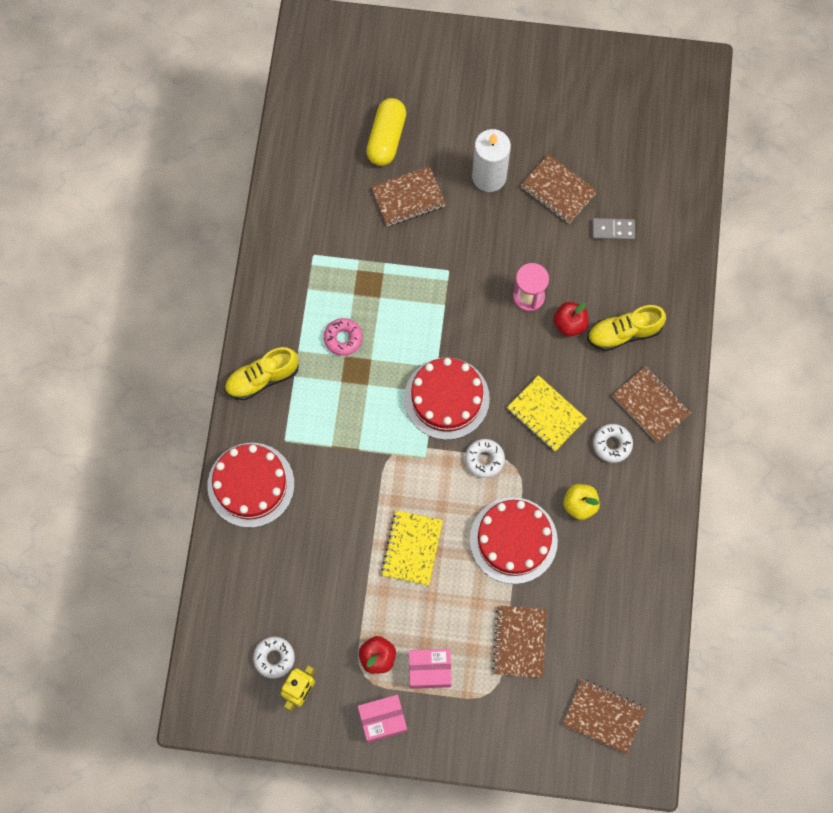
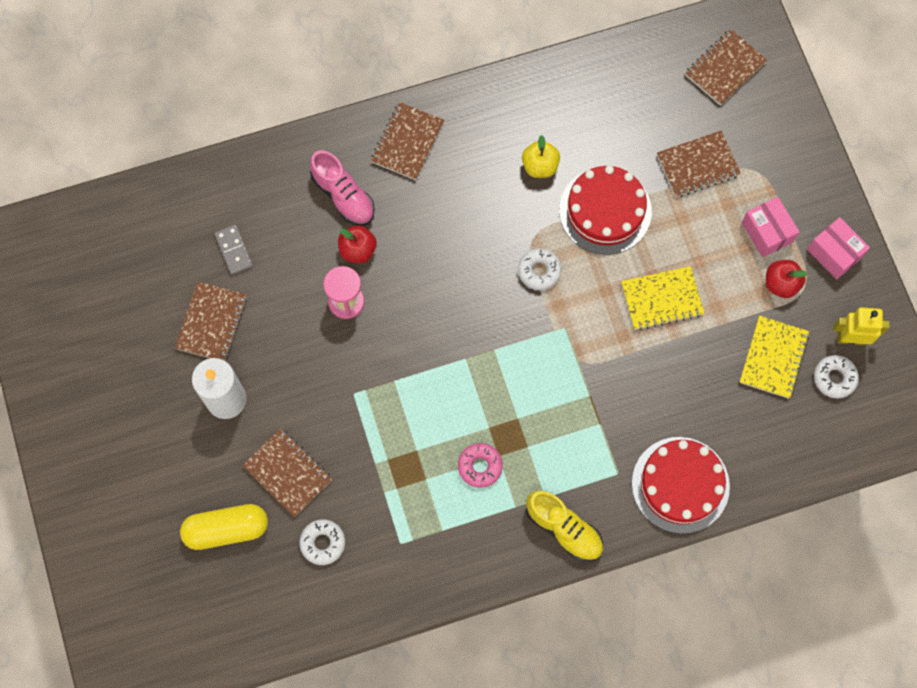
camera: 115 degrees left, 0 degrees up
red cake [404,357,490,440] -> none
yellow notebook [507,375,587,451] -> yellow notebook moved to [740,315,809,399]
brown notebook [563,679,646,754] -> brown notebook turned 45 degrees clockwise [685,29,767,106]
yellow shoe [587,305,666,351] -> pink shoe [310,150,375,226]
white donut [593,424,633,463] -> white donut moved to [300,519,345,565]

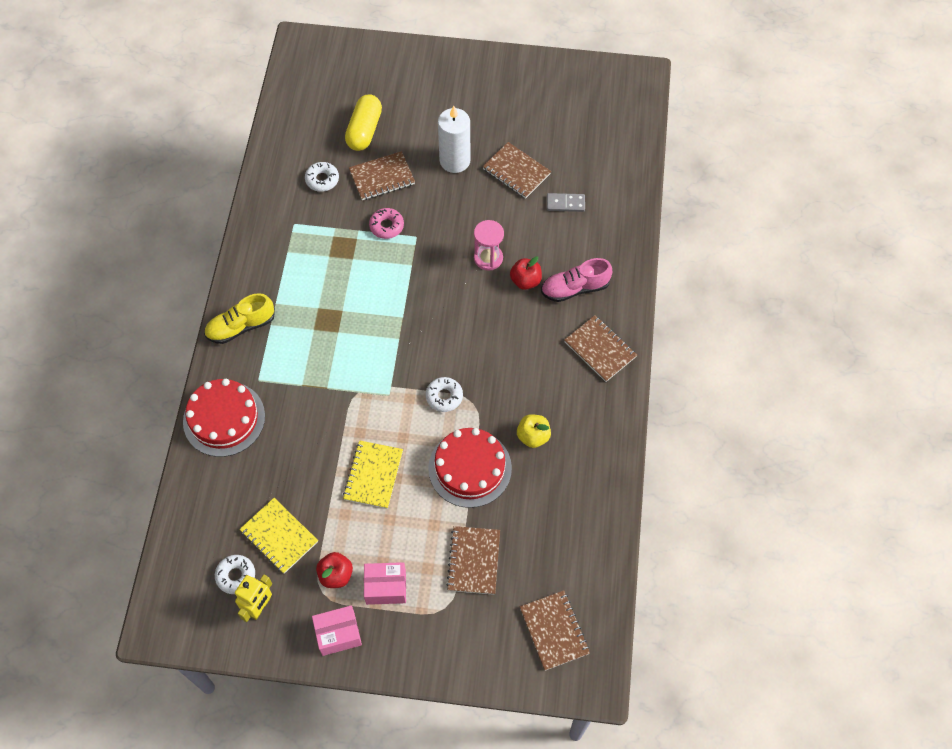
camera: 115 degrees right, 10 degrees down
pink donut [458,443,503,488] -> pink donut moved to [369,208,404,239]

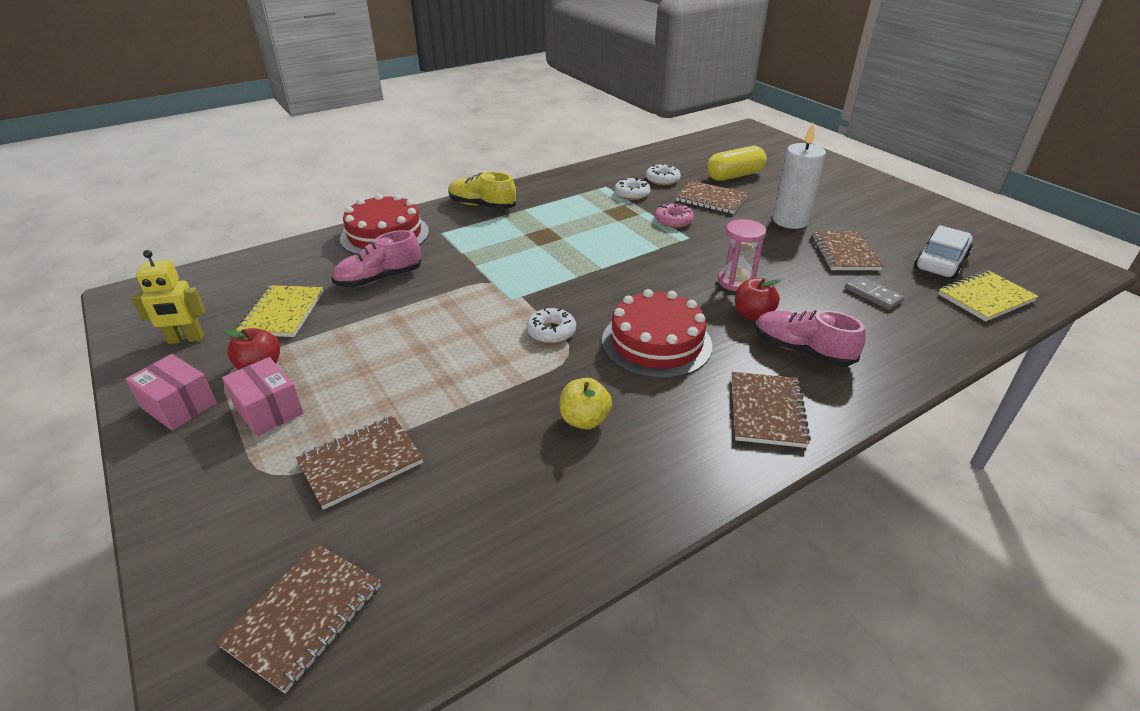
camera: 50 degrees right, 25 degrees down
white donut [215,555,255,594] -> white donut moved to [614,177,651,200]
yellow notebook [343,440,403,509] -> yellow notebook moved to [938,271,1039,321]
red cake [428,428,512,508] -> red cake moved to [602,289,712,378]
none -> pink shoe [331,230,421,287]
none -> white car [914,225,973,279]

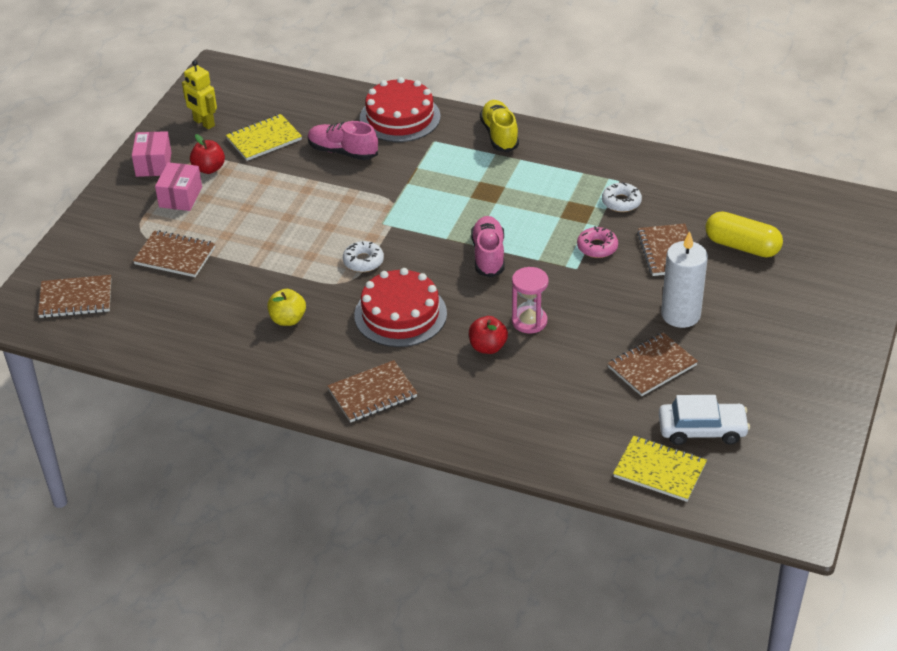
camera: 55 degrees right, 5 degrees up
white donut [646,164,681,185] -> none
pink shoe [756,310,866,366] -> pink shoe moved to [471,216,504,278]
grey domino [845,276,904,310] -> none

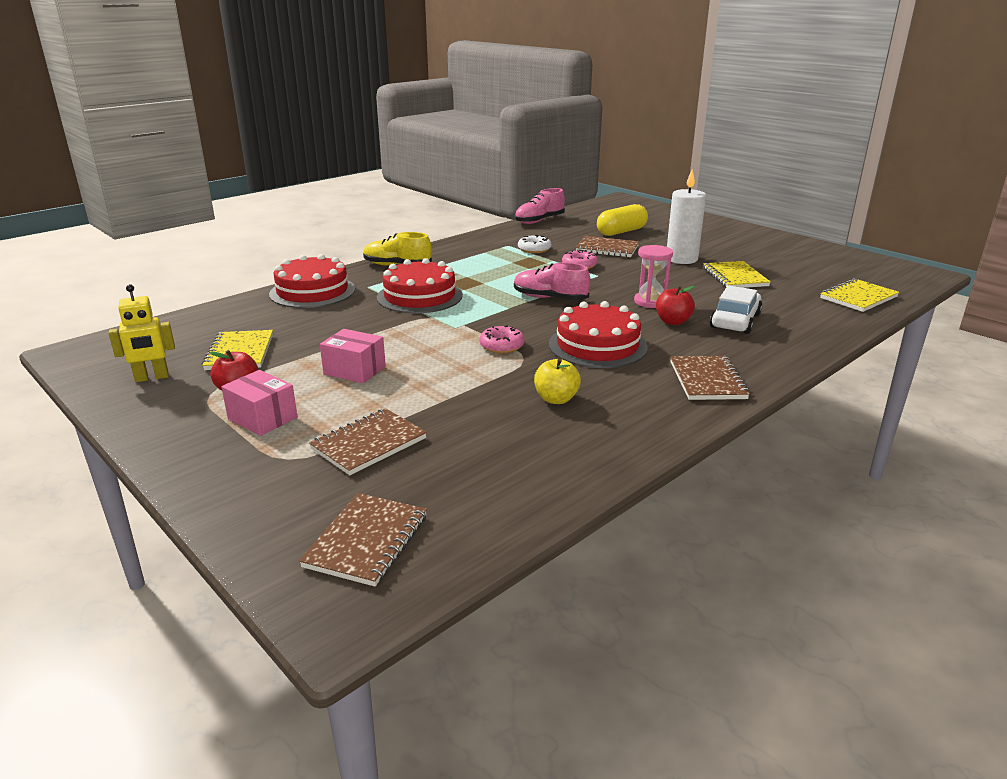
camera: 65 degrees left, 15 degrees down
pink box [132,131,172,177] -> pink box moved to [320,329,386,383]
pink shoe [308,121,378,160] -> pink shoe moved to [515,188,565,224]
white donut [343,241,384,272] -> pink donut [479,325,525,353]
brown notebook [608,332,698,396] -> yellow notebook [703,261,771,288]
white car [659,395,750,445] -> white car moved to [710,285,763,334]
none -> red cake [377,258,463,313]

